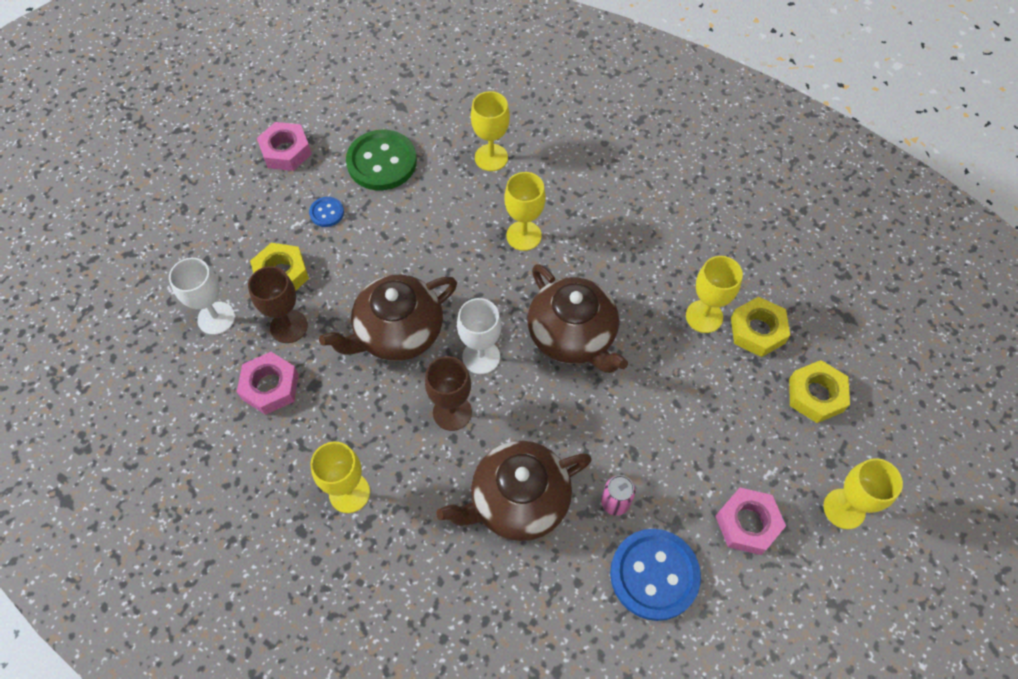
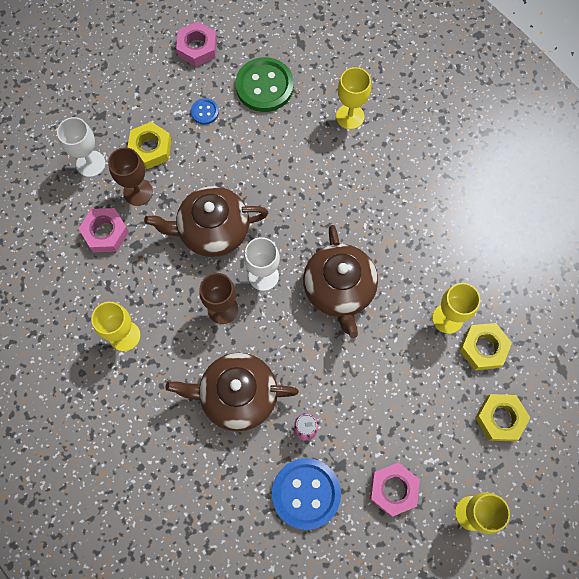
camera: 25 degrees right, 10 degrees up
yellow goblet [504,172,546,251] -> none

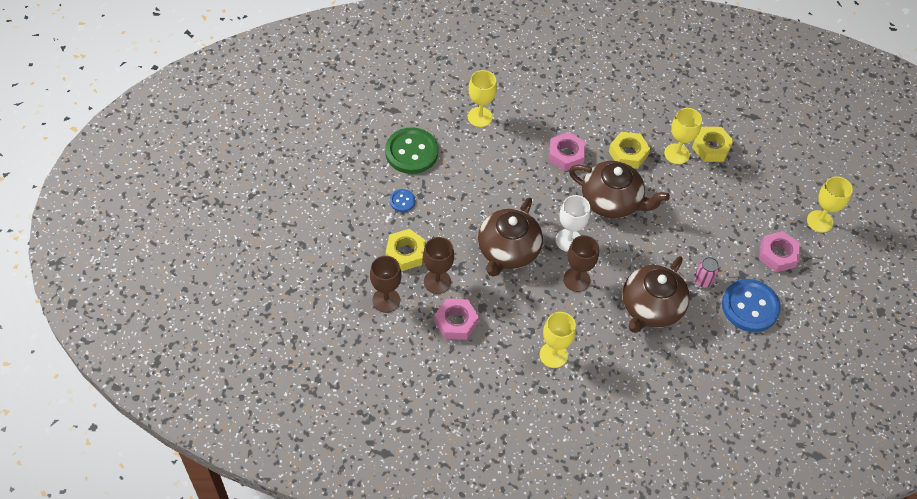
camera: 60 degrees left, 15 degrees down
white goblet [57,117,105,177] -> brown goblet [370,256,401,313]
pink nut [176,21,217,67] -> pink nut moved to [549,132,586,171]
yellow nut [475,394,530,441] -> yellow nut moved to [609,132,650,169]

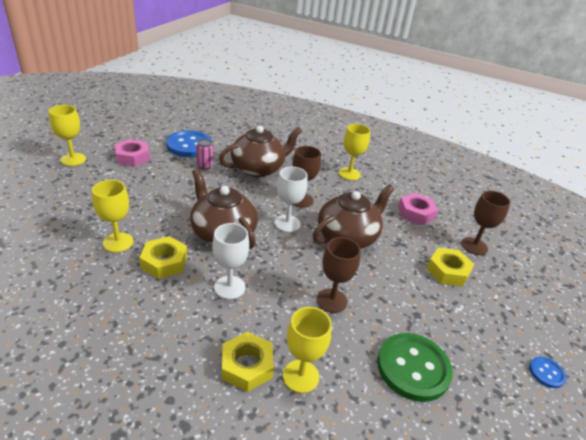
camera: 155 degrees left, 20 degrees down
blue button [390,189,415,212] -> blue button moved to [529,357,566,388]
brown goblet [423,237,454,294] -> brown goblet moved to [317,237,361,313]
pink nut [549,132,586,171] -> white goblet [212,223,249,299]
yellow nut [692,127,734,162] -> yellow nut moved to [222,332,274,392]

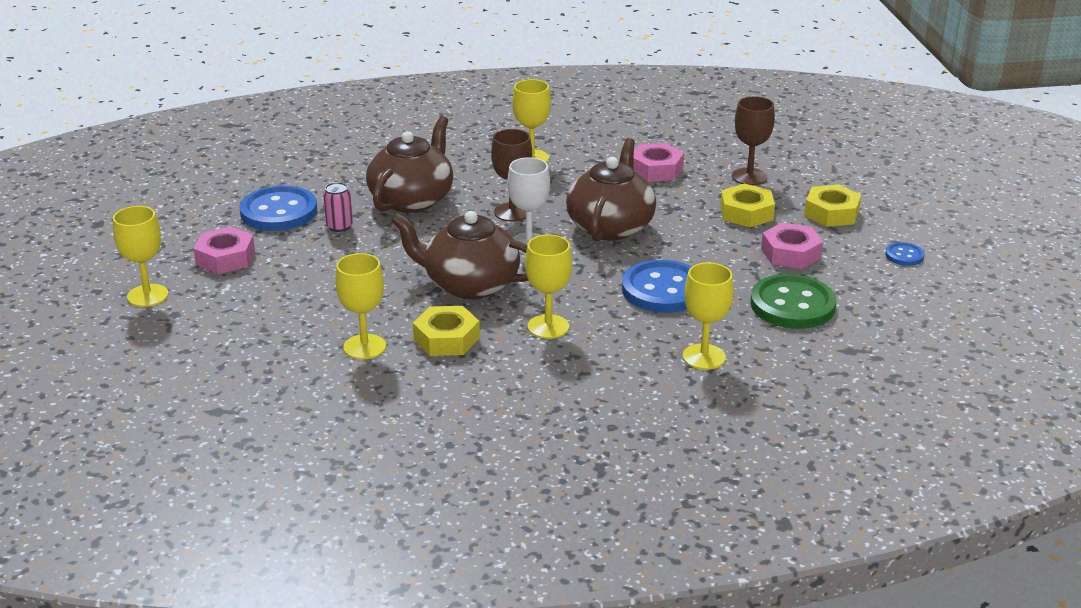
camera: 30 degrees left, 5 degrees down
white goblet [212,223,249,299] -> yellow goblet [525,235,572,339]
yellow nut [222,332,274,392] -> yellow nut moved to [804,184,861,227]
brown goblet [317,237,361,313] -> blue button [622,260,692,313]
none -> pink nut [761,223,823,269]

